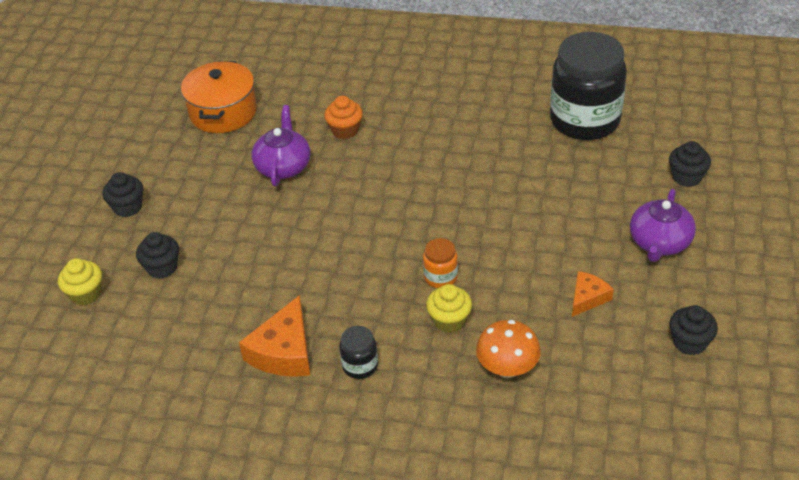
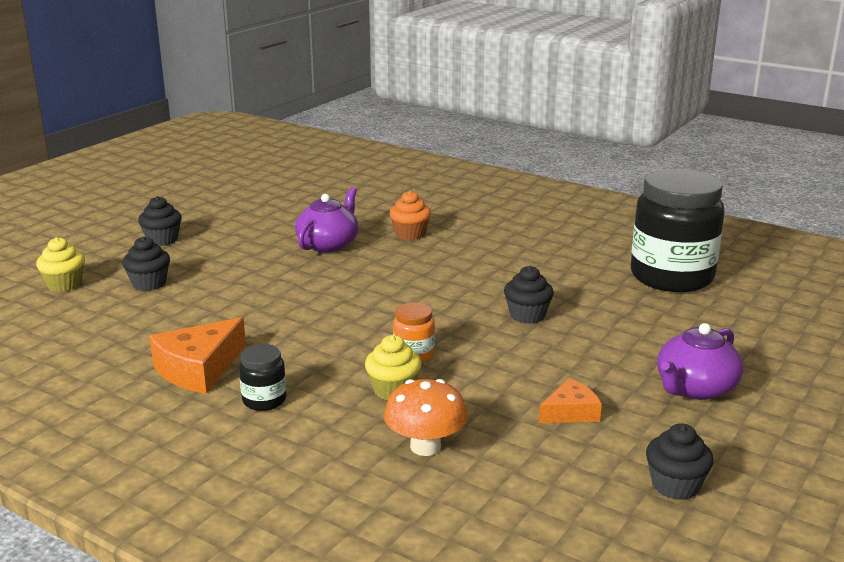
camera: 20 degrees right, 20 degrees down
orange pot [181,61,257,133] -> none
black cupcake [669,141,711,187] -> black cupcake moved to [504,266,554,324]

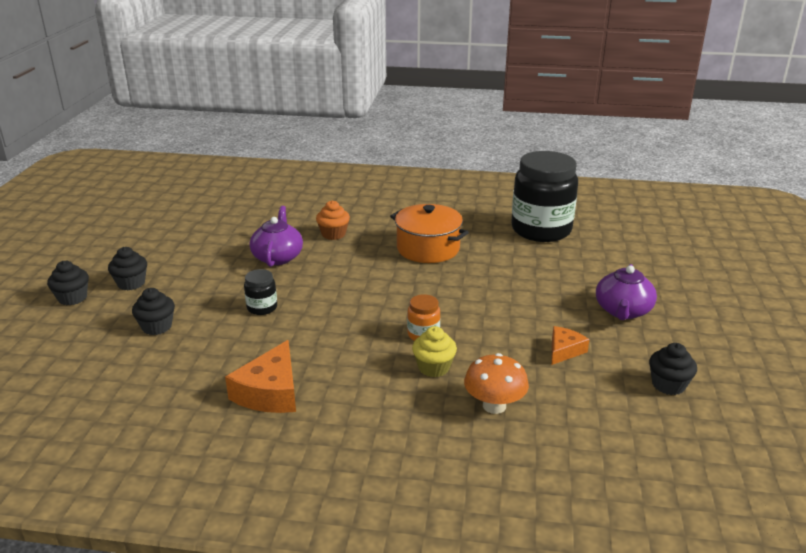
camera: 25 degrees left, 5 degrees up
yellow cupcake [36,237,85,292] -> none
black jar [239,344,287,411] -> black jar moved to [244,269,277,315]
black cupcake [504,266,554,324] -> black cupcake moved to [47,261,89,305]
none -> orange pot [390,204,469,263]

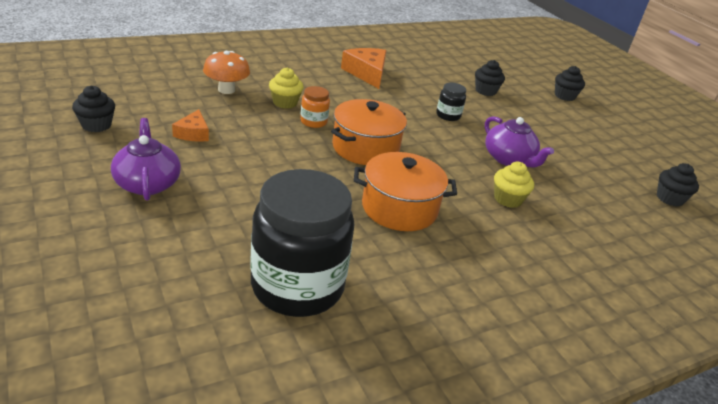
camera: 140 degrees right, 5 degrees up
black cupcake [108,247,147,290] -> black cupcake moved to [657,163,699,207]
orange cupcake [316,200,350,240] -> yellow cupcake [494,162,534,208]
none -> orange pot [331,99,407,165]

